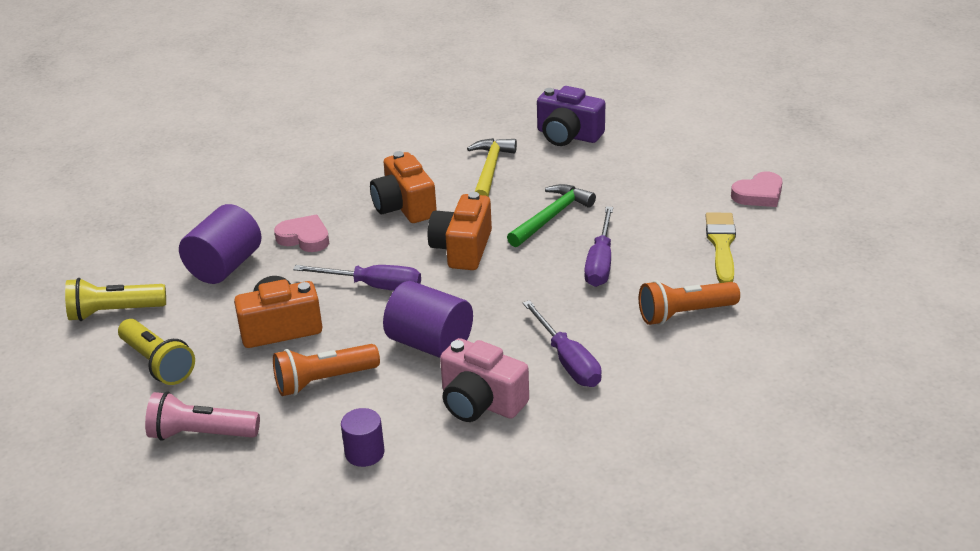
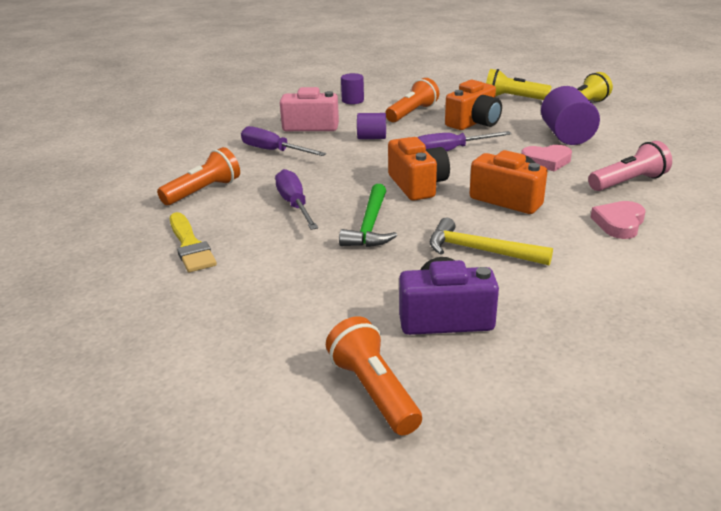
camera: 150 degrees right, 5 degrees down
pink flashlight [145,391,260,441] -> pink flashlight moved to [588,141,672,191]
purple cylinder [383,281,473,358] -> purple cylinder [357,113,386,139], size x0.58
yellow hammer [467,138,517,197] -> yellow hammer turned 135 degrees clockwise [430,218,553,265]
pink heart [731,172,783,207] -> pink heart moved to [590,201,645,239]
none -> orange flashlight [326,316,422,435]

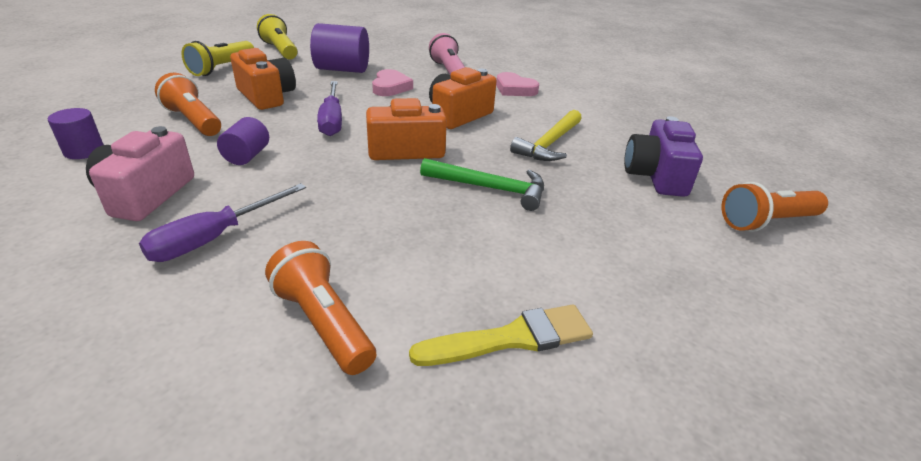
camera: 85 degrees left, 5 degrees up
purple screwdriver [275,169,318,230] -> none

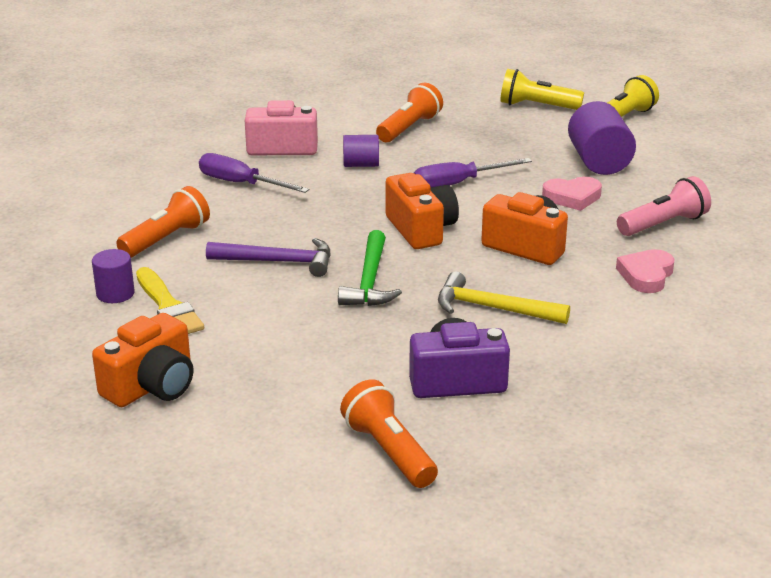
camera: 80 degrees right, 5 degrees down
purple cylinder [48,108,104,159] -> purple cylinder moved to [92,249,135,303]
orange camera [230,48,296,110] -> orange camera moved to [92,313,193,407]
none -> purple hammer [206,238,331,277]

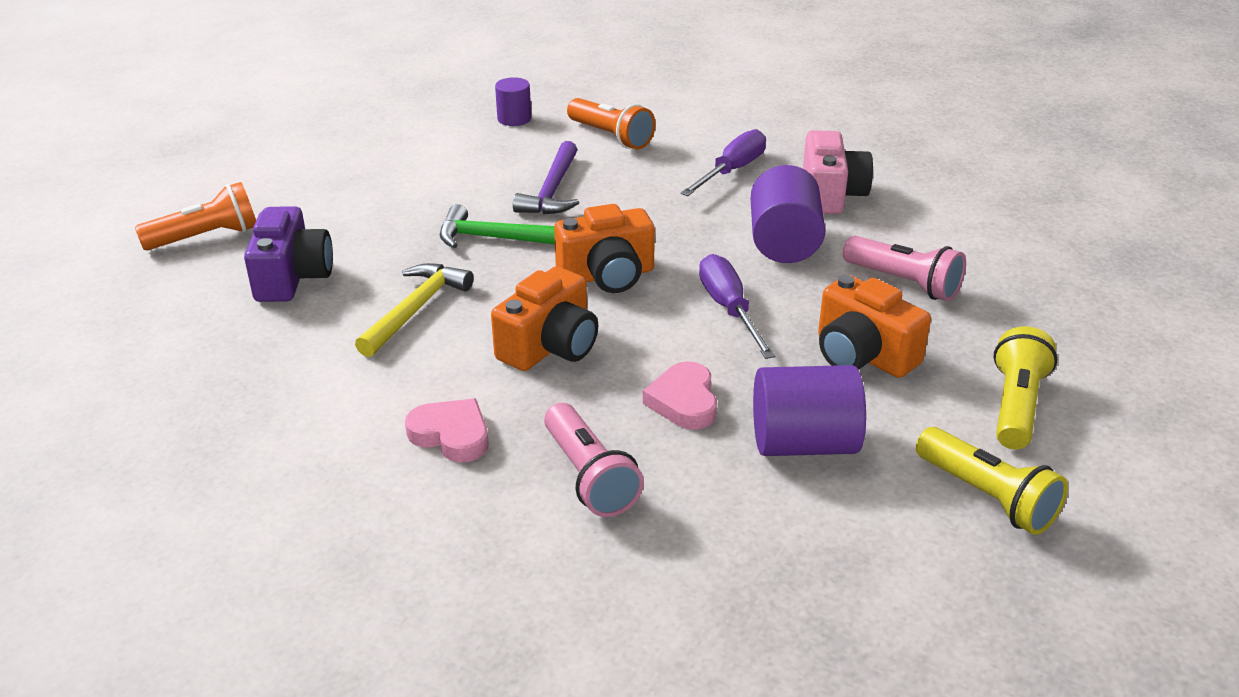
camera: 95 degrees right, 5 degrees up
orange camera [92,313,193,407] -> orange camera moved to [818,275,931,378]
yellow brush [136,267,204,334] -> none
purple cylinder [343,135,379,167] -> purple cylinder [751,165,825,263], size x1.71
orange flashlight [376,83,443,142] -> pink flashlight [843,236,966,301]

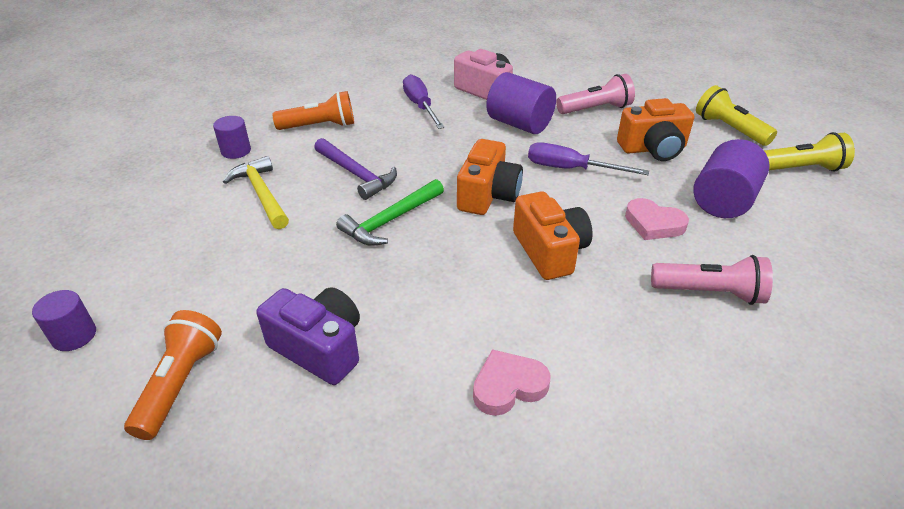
camera: 55 degrees left, 5 degrees up
yellow hammer [355,263,474,357] -> yellow hammer moved to [223,156,289,229]
pink heart [405,399,489,462] -> pink heart moved to [473,349,551,416]
none -> purple cylinder [32,290,96,351]

